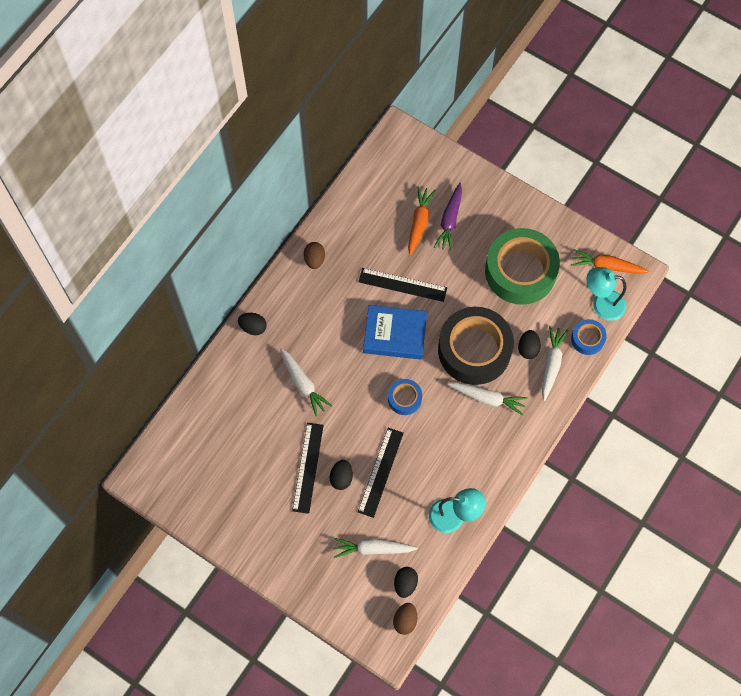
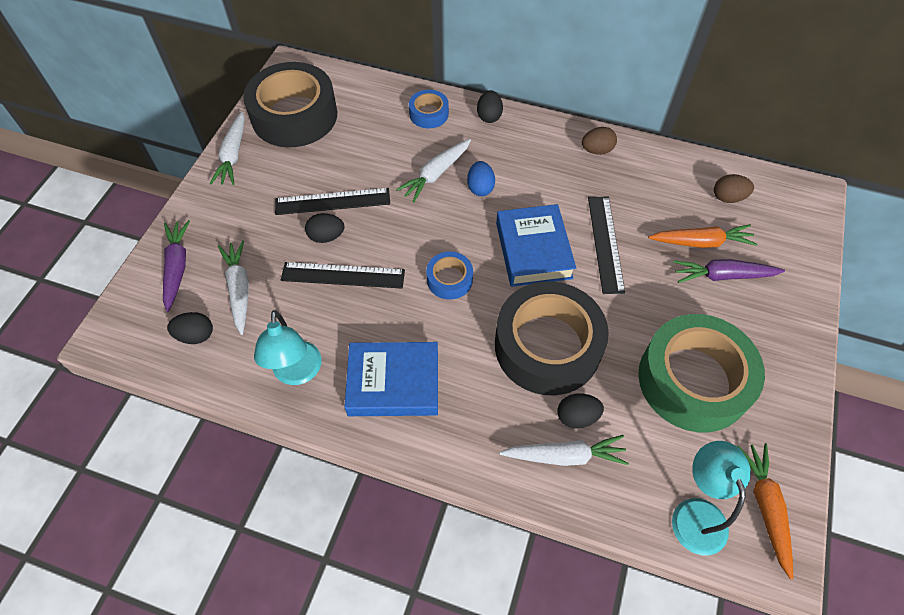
camera: 75 degrees right, 10 degrees down
brown egg [393,603,417,635] -> brown egg moved to [714,174,754,203]
white carrot [448,382,528,415] -> white carrot moved to [210,112,245,185]
blue tape [571,319,607,355] -> blue tape moved to [409,90,449,129]
none -> purple carrot [163,220,190,312]
none -> black tape [243,62,337,147]
none -> blue book [344,342,438,416]
none -> blue egg [467,161,495,196]

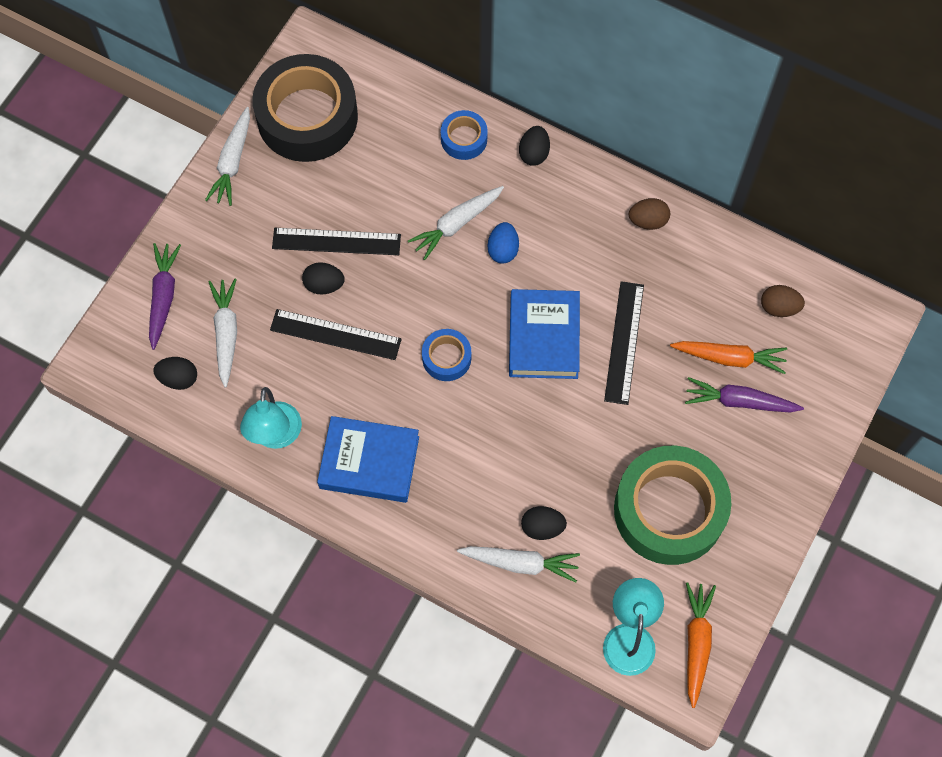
camera: 10 degrees right, 10 degrees up
black tape [495,281,609,395] -> none

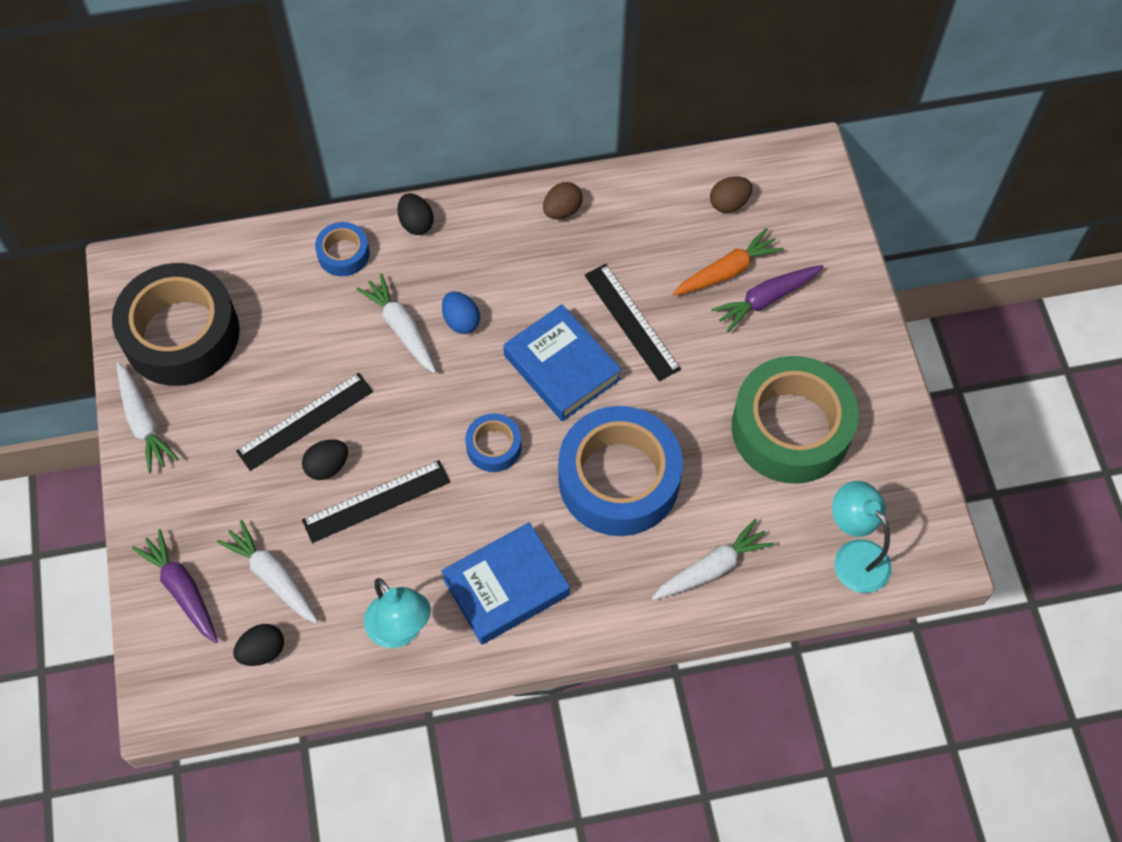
camera: 40 degrees left, 5 degrees down
white carrot [408,186,504,260] -> white carrot turned 135 degrees clockwise [356,274,436,373]
black egg [521,506,567,540] -> none
orange carrot [686,582,716,708] -> none
none -> blue tape [558,406,683,536]

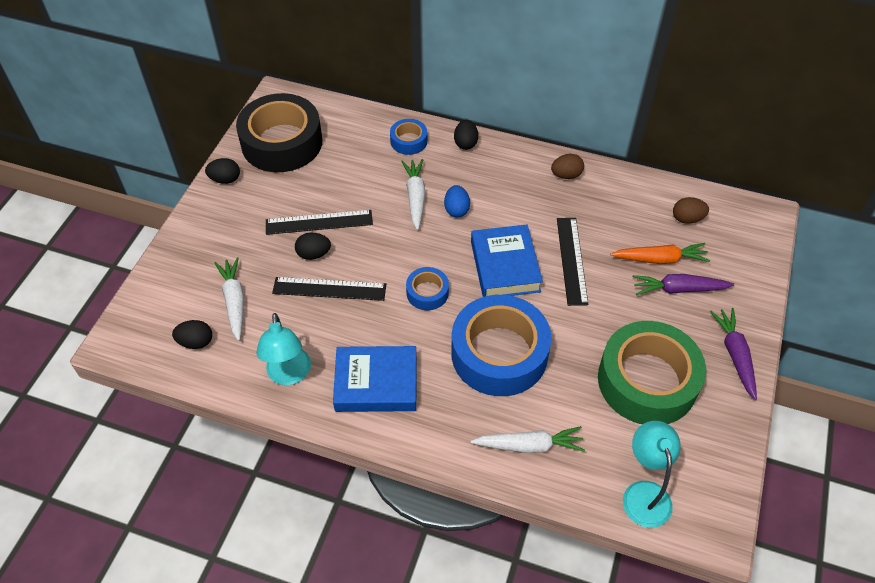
camera: 30 degrees right, 10 degrees down
white carrot [117,362,179,473] -> black egg [205,158,240,184]
purple carrot [132,529,218,643] -> purple carrot moved to [710,308,757,400]

